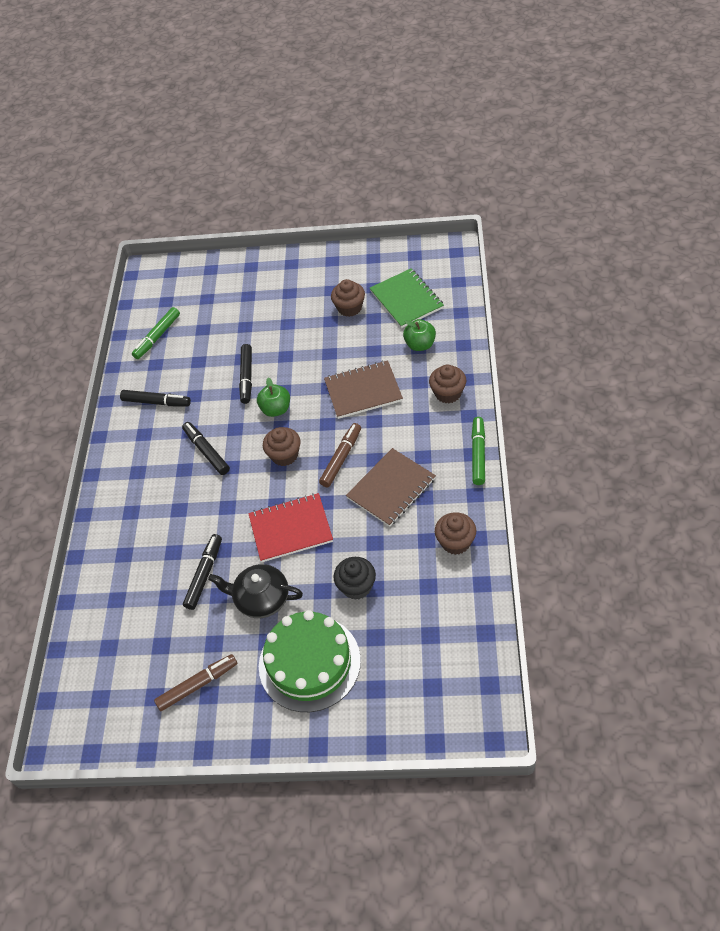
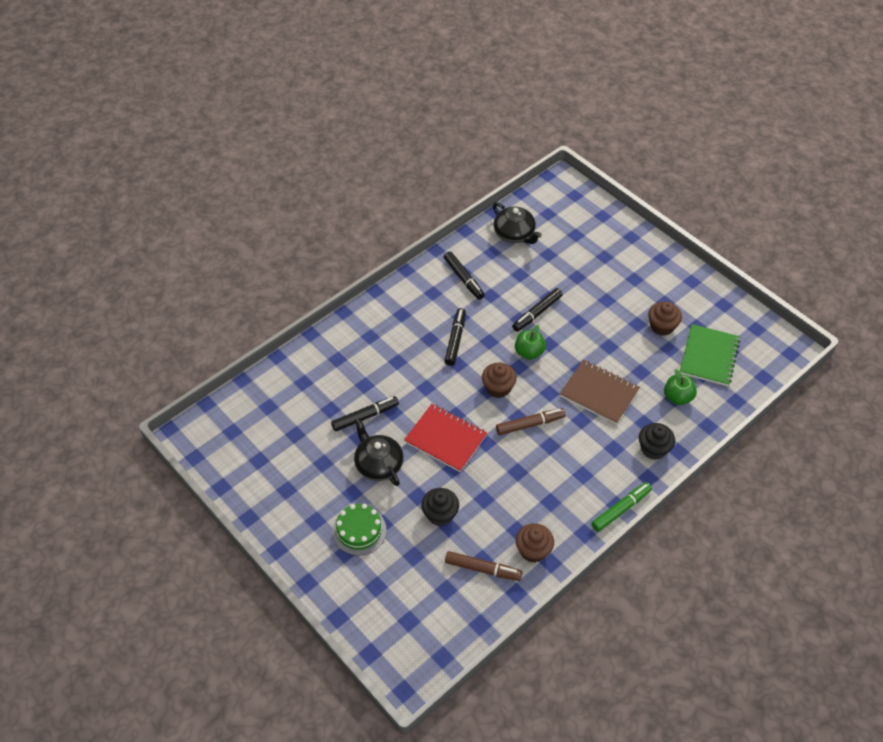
camera: 40 degrees right, 0 degrees up
green marker [132,307,180,359] -> black teapot [493,202,542,244]
brown marker [154,654,238,711] -> brown marker moved to [445,551,522,581]
green cake [259,610,361,712] -> green cake [332,504,387,556], size x0.61
brown notebook [346,448,436,527] -> none
brown cupcake [429,365,466,403] -> black cupcake [639,423,675,460]

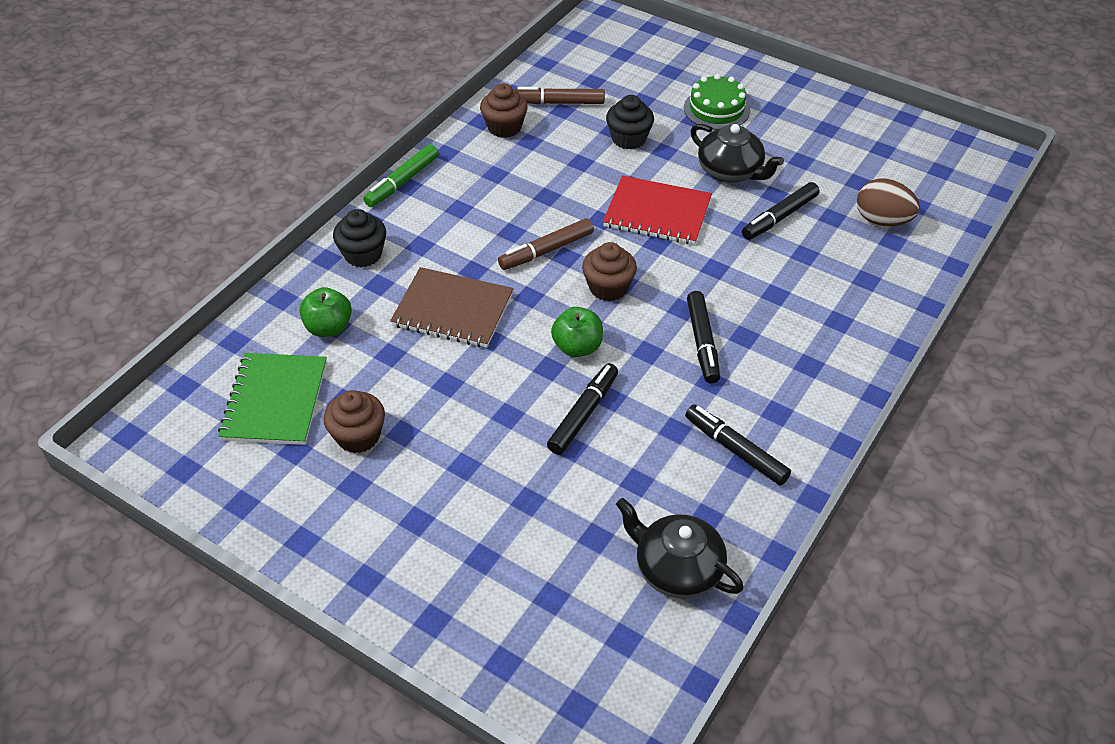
camera: 165 degrees right, 5 degrees down
none -> brown egg [857,179,920,226]

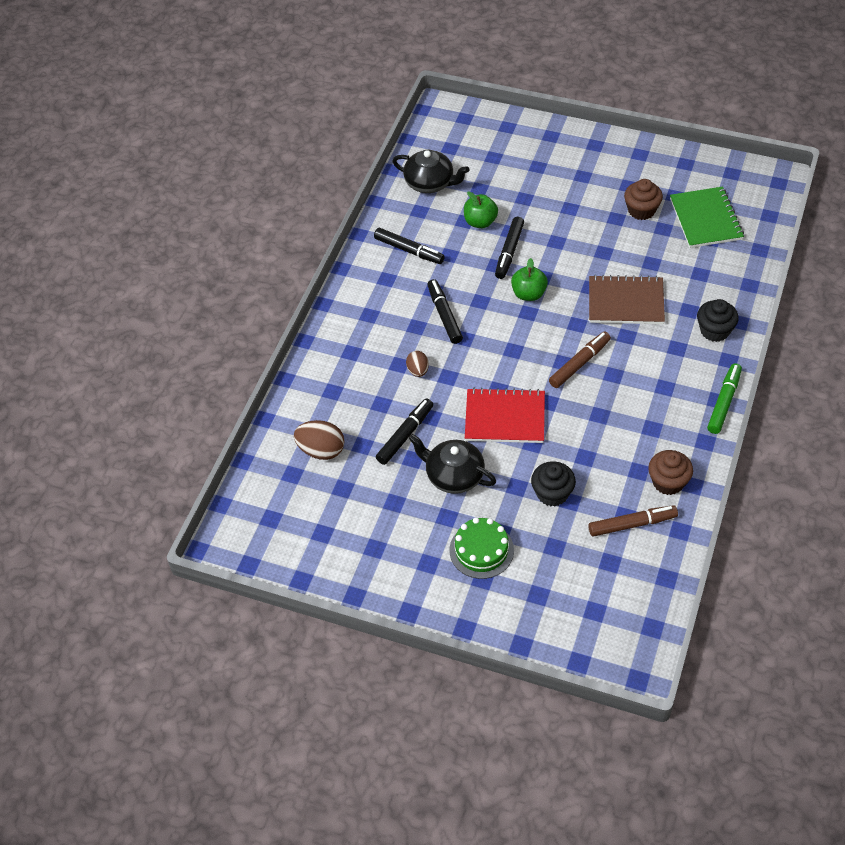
camera: 170 degrees right, 5 degrees up
green apple [299,287,352,337] -> green apple moved to [464,191,498,228]
brown cupcake [582,242,637,301] -> none
none -> brown egg [406,351,429,377]

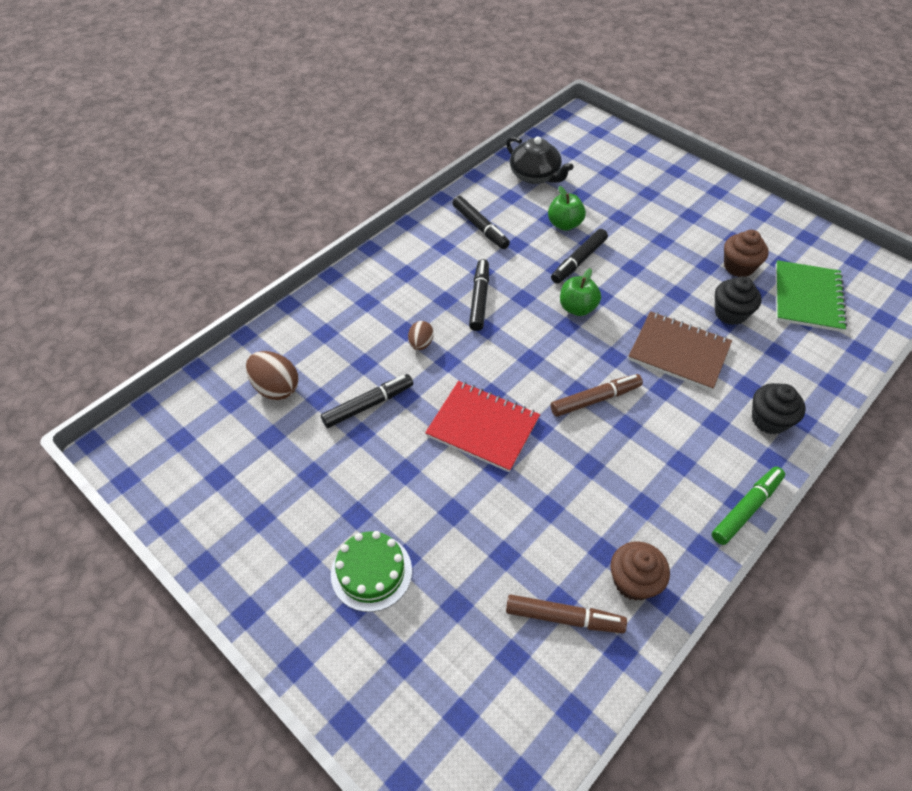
camera: 20 degrees right, 0 degrees up
black teapot [408,434,496,494] -> none
black cupcake [531,461,576,507] -> black cupcake moved to [715,276,761,325]

